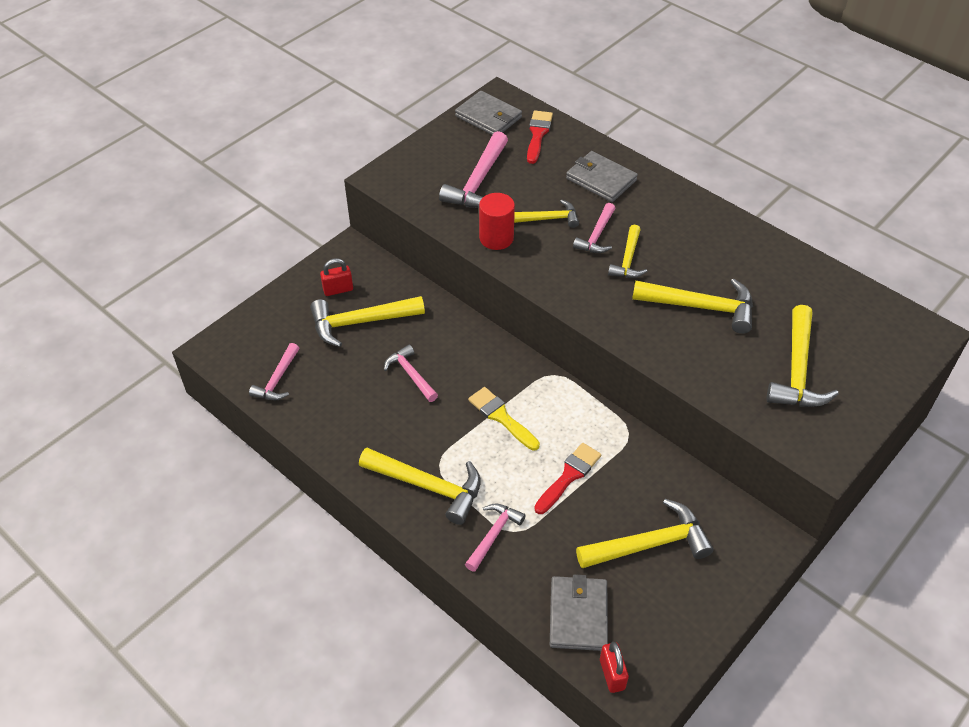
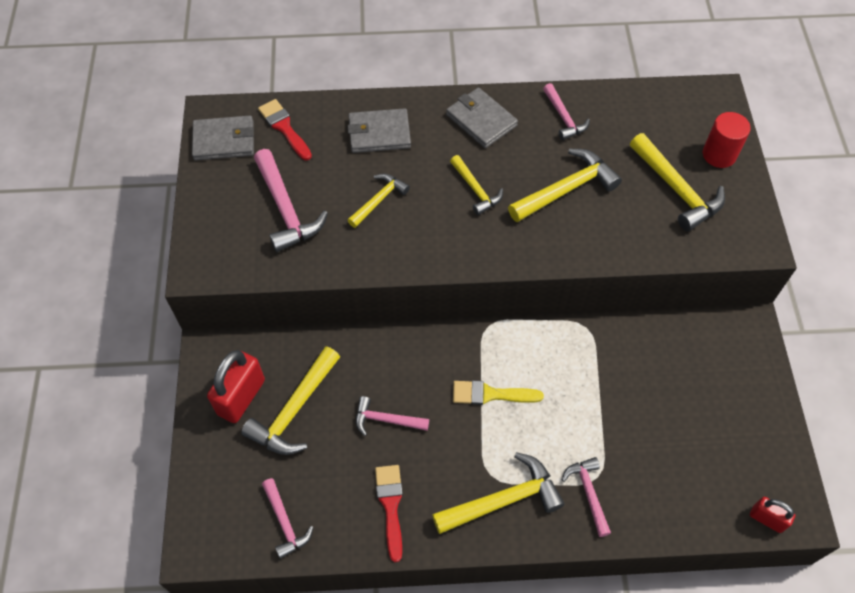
camera: 45 degrees left, 10 degrees up
red padlock [320,258,353,296] -> red padlock [207,350,265,423], size x1.76
red cylinder [479,193,515,250] -> red cylinder moved to [703,112,751,168]
red brush [534,443,601,514] -> red brush moved to [375,465,403,562]
grey wallet [550,574,608,651] -> grey wallet moved to [446,87,518,148]
pink hammer [573,203,615,253] -> pink hammer moved to [543,83,590,140]
yellow hammer [576,499,714,568] -> none

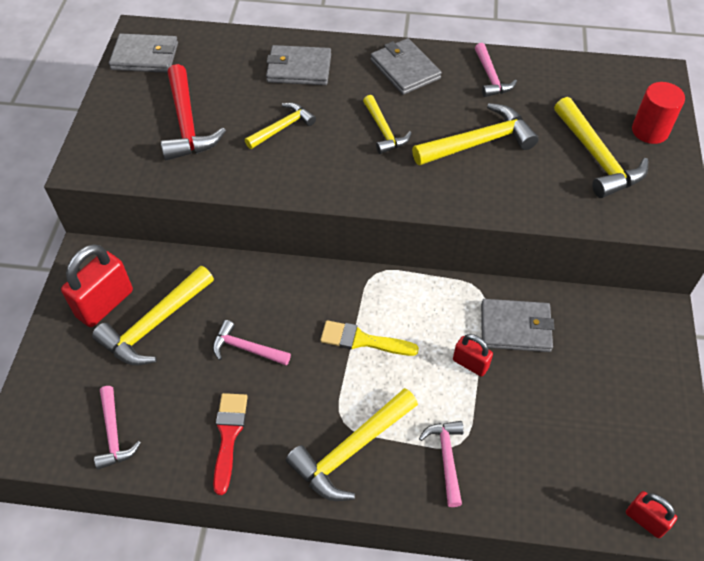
camera: 10 degrees right, 5 degrees down
pink hammer [254,149,328,252] -> red hammer [161,64,226,161]
red brush [258,99,312,160] -> none
yellow hammer [432,452,565,534] -> yellow hammer turned 150 degrees clockwise [286,388,418,501]
none -> red padlock [453,334,493,377]
none -> grey wallet [481,299,554,352]

